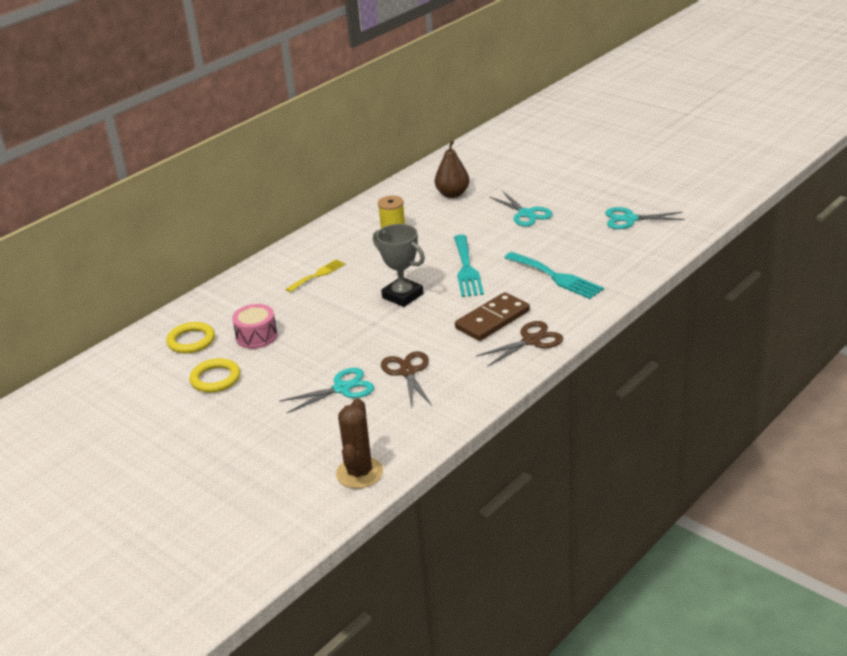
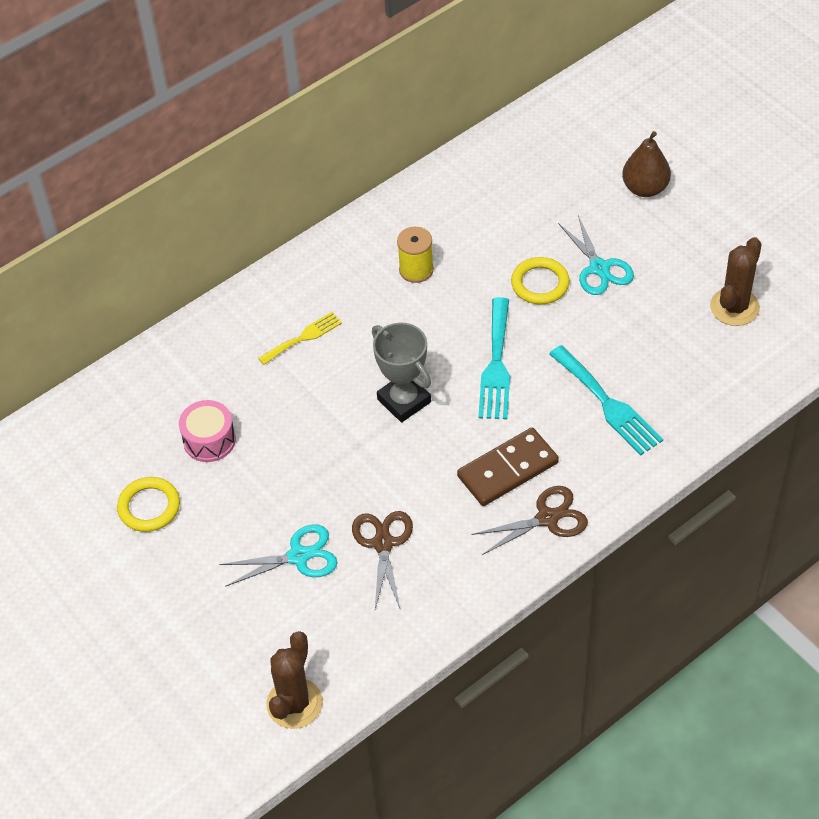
camera: 10 degrees right, 20 degrees up
yellow ring [166,322,215,353] -> yellow ring moved to [511,257,570,304]
brown pear [435,140,470,198] -> brown pear moved to [622,131,671,197]
turquoise scissors [605,207,685,229] -> brown cactus [710,237,762,326]

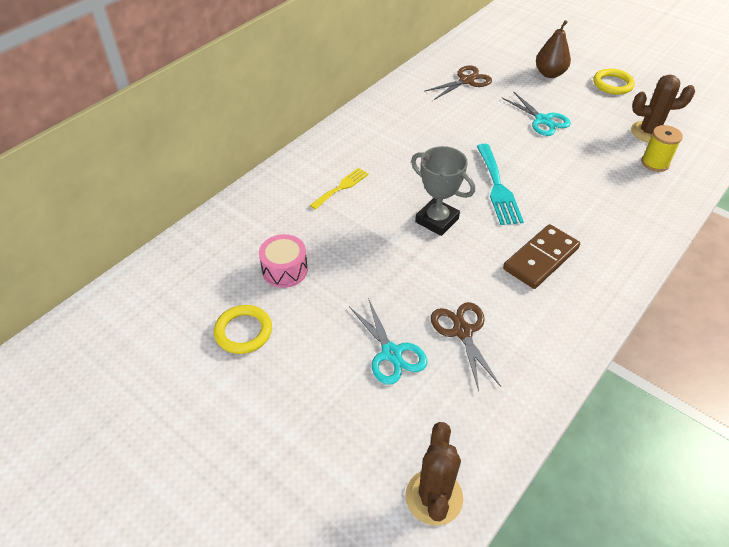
camera: 15 degrees left, 5 degrees down
turquoise scissors [219,524,337,587] -> turquoise scissors turned 90 degrees clockwise [349,298,427,385]
yellow spool [397,227,434,283] -> yellow spool moved to [641,125,683,172]
brown scissors [472,486,588,555] -> brown scissors moved to [424,66,492,100]
yellow ring [511,257,570,304] -> yellow ring moved to [593,68,635,95]
turquoise fork [549,345,663,455] -> none
brown cactus [710,237,762,326] -> brown cactus turned 75 degrees clockwise [631,75,695,143]

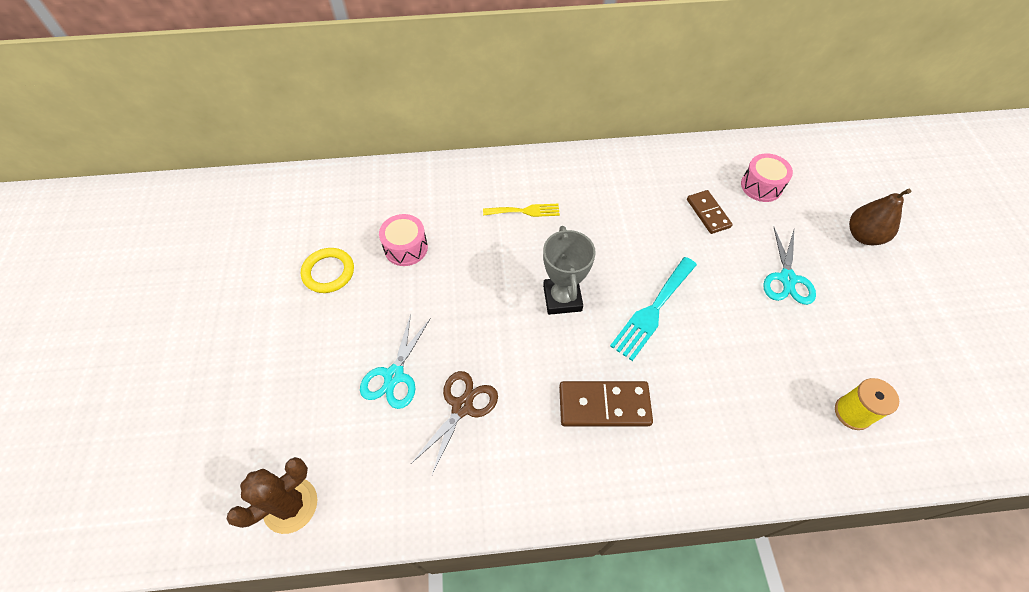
camera: 45 degrees right, 10 degrees up
brown scissors [424,66,492,100] -> pink drum [741,153,793,202]
yellow ring [593,68,635,95] -> none
brown cactus [631,75,695,143] -> none
none -> brown domino [687,190,733,234]

